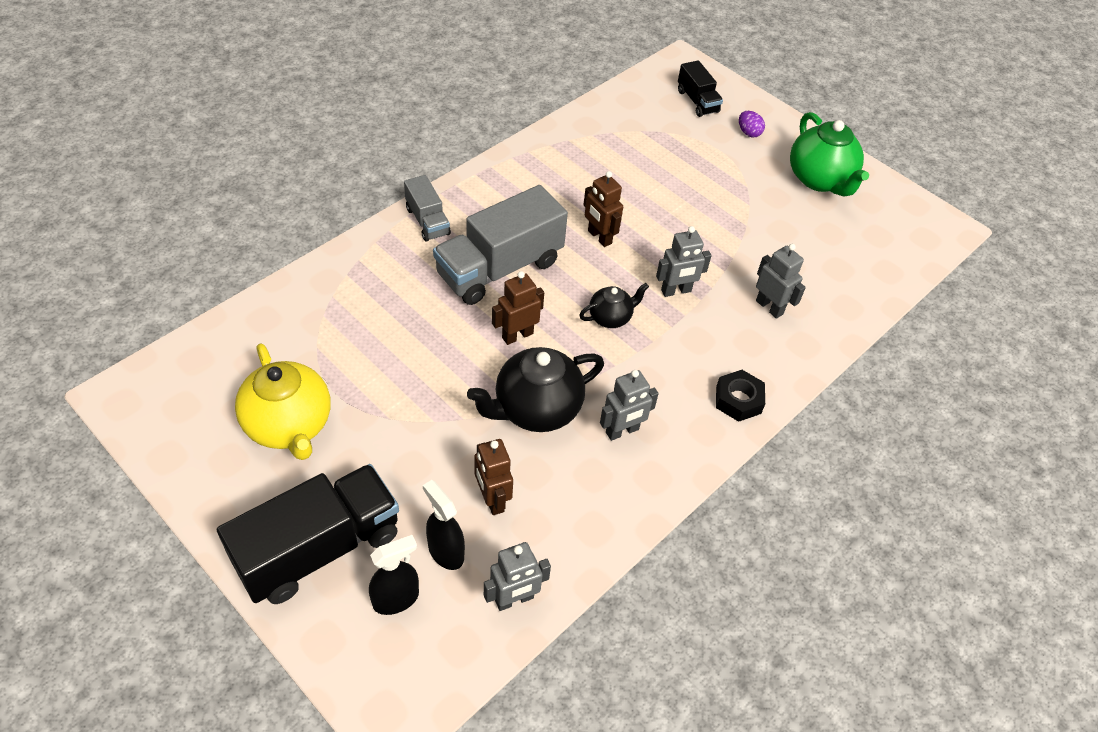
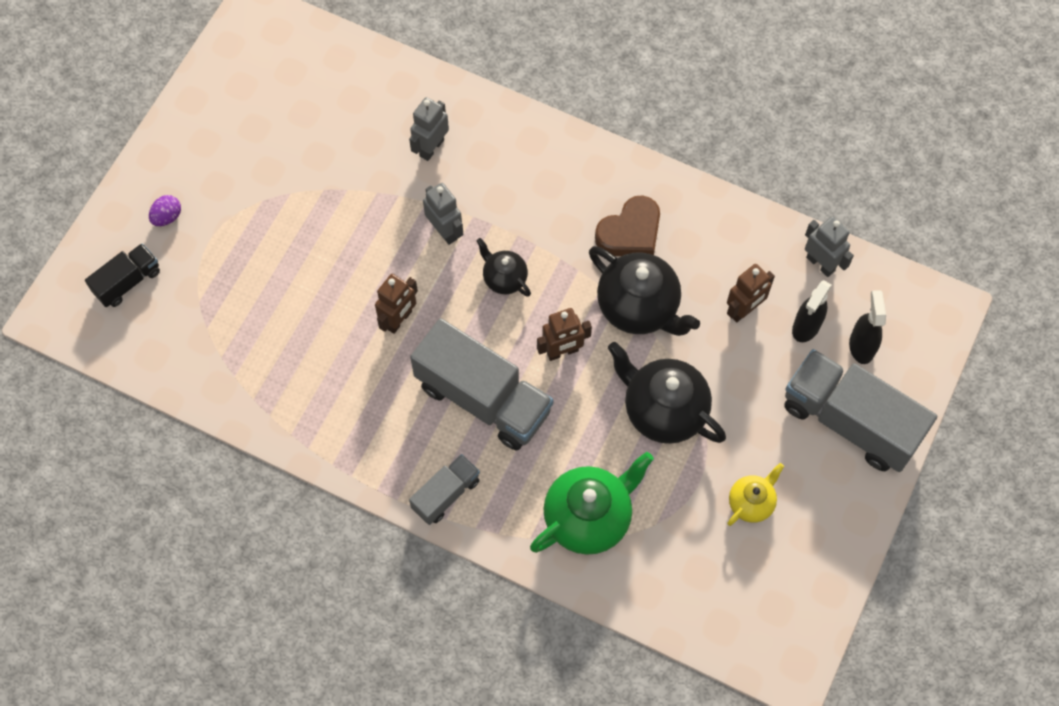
camera: 105 degrees left, 15 degrees up
black truck [217,464,399,604] -> grey truck [784,349,937,472]
yellow teapot [235,343,330,460] -> yellow teapot [728,463,784,526], size x0.54
black spray bottle [369,535,419,615] -> black spray bottle turned 45 degrees clockwise [849,290,886,364]
brown robot [492,271,544,345] -> brown robot turned 60 degrees counterclockwise [537,308,592,361]
grey robot [600,370,659,441] -> brown heart [595,196,660,256]
black nut [716,370,765,422] -> none
green teapot [790,112,869,196] -> green teapot moved to [530,452,654,555]
none -> black teapot [608,342,726,444]

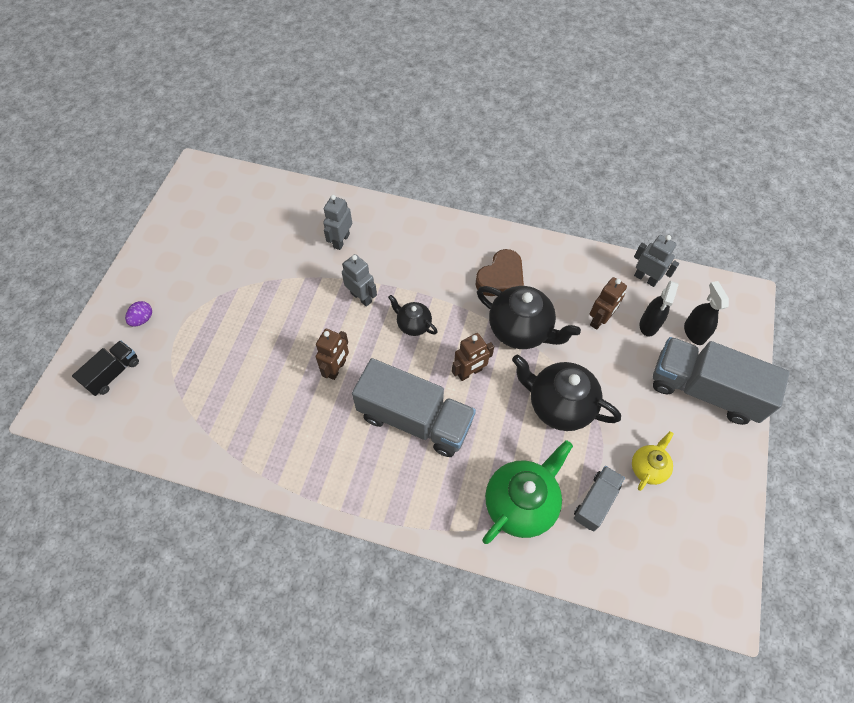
camera: 10 degrees left, 5 degrees down
grey truck [409,454,480,525] -> grey truck moved to [574,466,625,532]

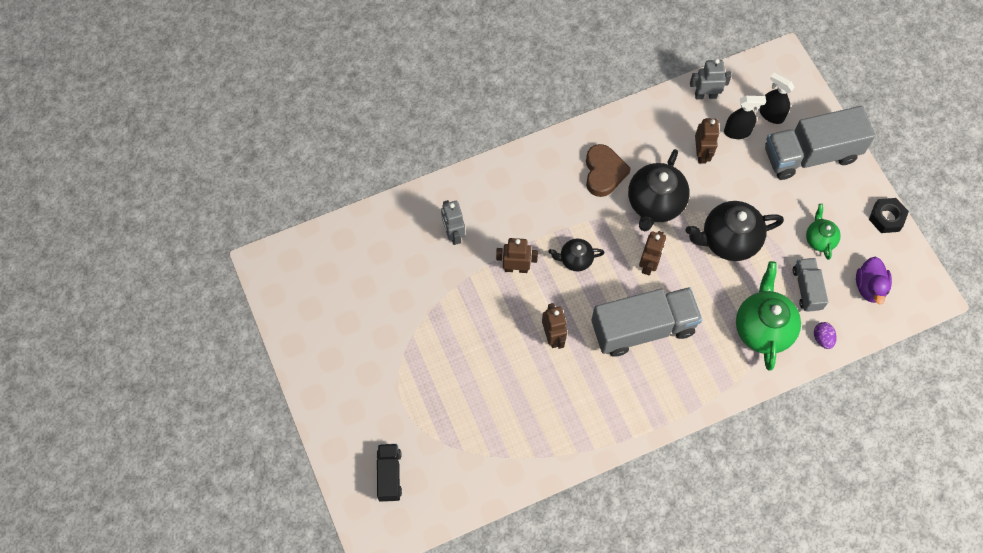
camera: 40 degrees left, 5 degrees up
purple egg [125,301,152,327] -> purple egg moved to [814,322,837,349]
grey robot [342,254,377,307] -> brown robot [496,238,538,273]
black teapot [477,286,581,349] -> black teapot turned 120 degrees clockwise [628,149,690,231]
yellow teapot [632,431,674,491] -> green teapot [806,204,841,260]
black spray bottle [640,281,679,337] -> black spray bottle turned 75 degrees counterclockwise [724,96,766,139]
none -> purple duck [856,257,892,304]
none -> black nut [869,198,909,233]

